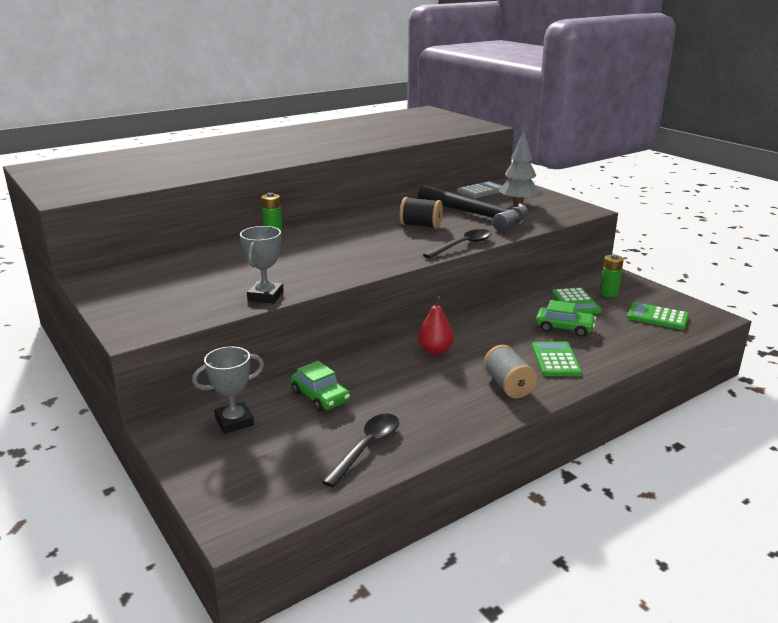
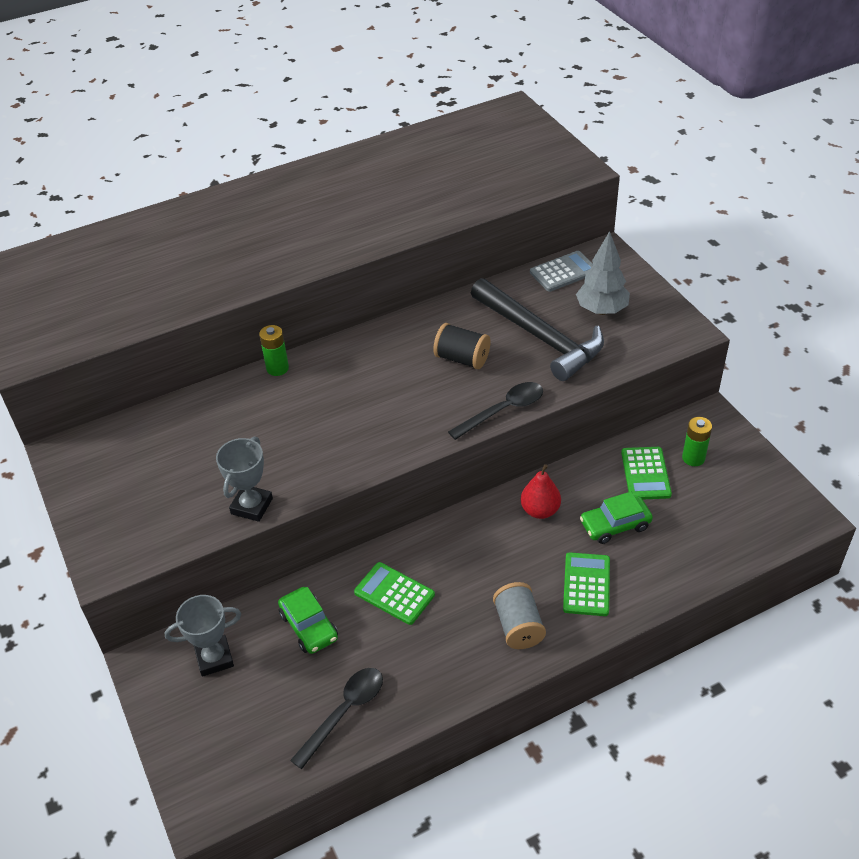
camera: 10 degrees right, 20 degrees up
red pear [418,296,454,355] -> red pear moved to [521,464,561,519]
green car [536,300,596,337] -> green car turned 135 degrees clockwise [580,492,653,544]
green calculator [627,302,689,330] -> green calculator moved to [354,562,435,625]

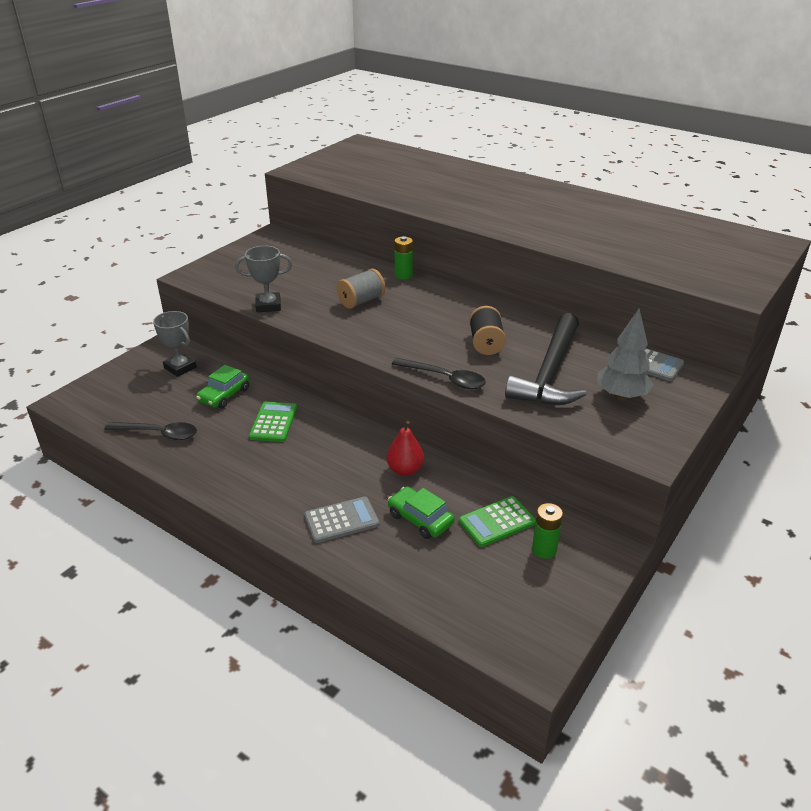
camera: 60 degrees right, 10 degrees down
grey spool [493,582,546,649] -> grey spool moved to [337,269,385,309]
green calculator [563,552,610,616] -> grey calculator [304,497,380,543]

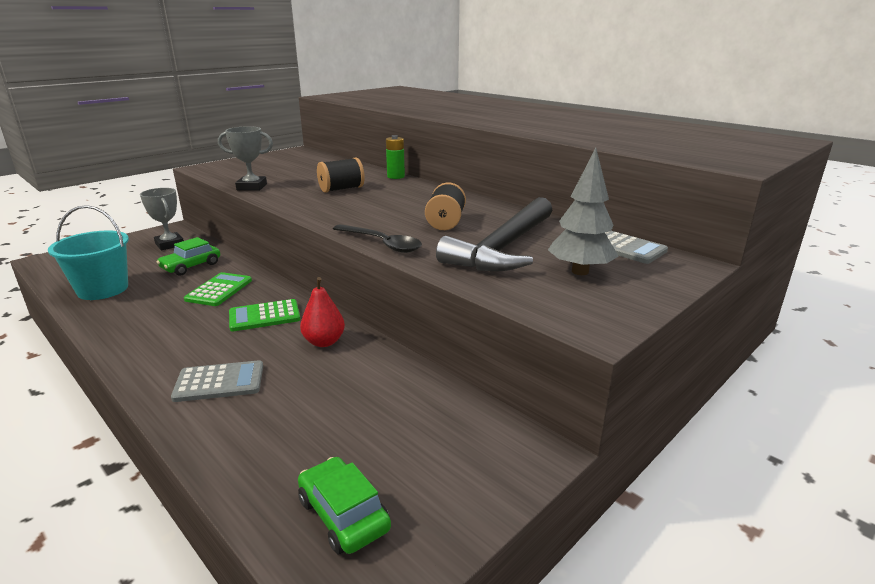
camera: 10 degrees right, 10 degrees down
black spoon [104,422,197,440] -> turquoise bucket [48,205,129,300]
grey spool [337,269,385,309] -> black spool [317,158,365,193]
green car [388,486,455,539] -> green car moved to [298,457,391,555]
green calculator [459,496,536,547] -> green calculator moved to [229,299,300,331]
green battery [532,503,563,559] -> none

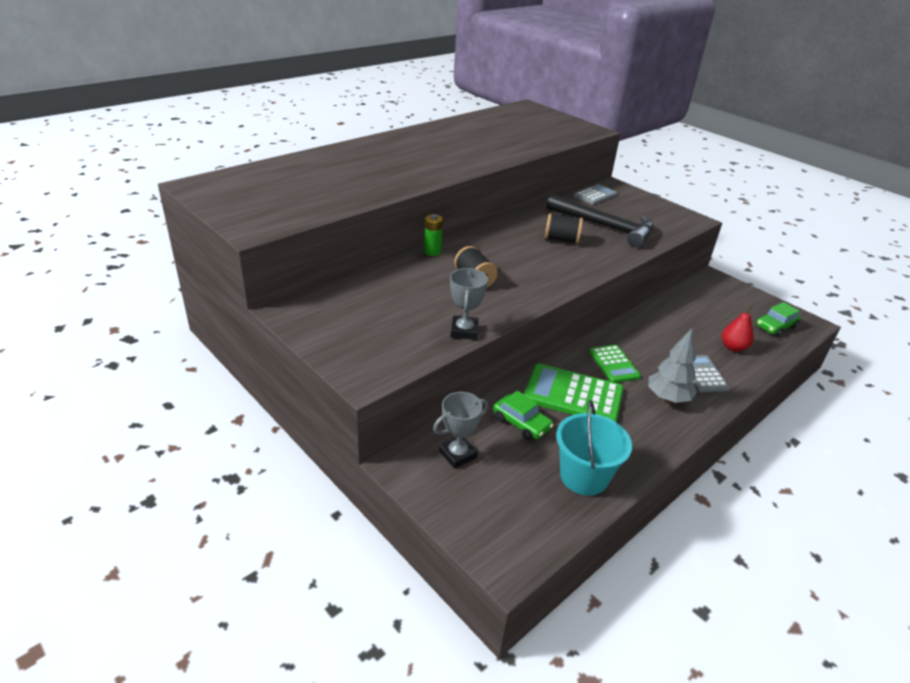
camera: 90 degrees left, 10 degrees up
green calculator [184,272,252,306] -> green calculator [524,364,624,422], size x1.65
red pear [300,277,345,347] -> red pear moved to [722,305,754,352]
black spoon [333,224,422,253] -> none
grey tree [548,148,619,275] -> grey tree moved to [648,329,697,403]

